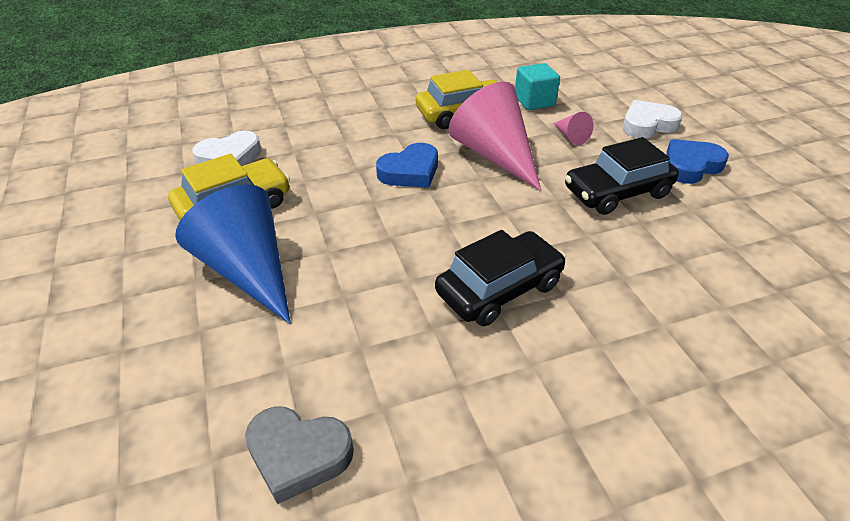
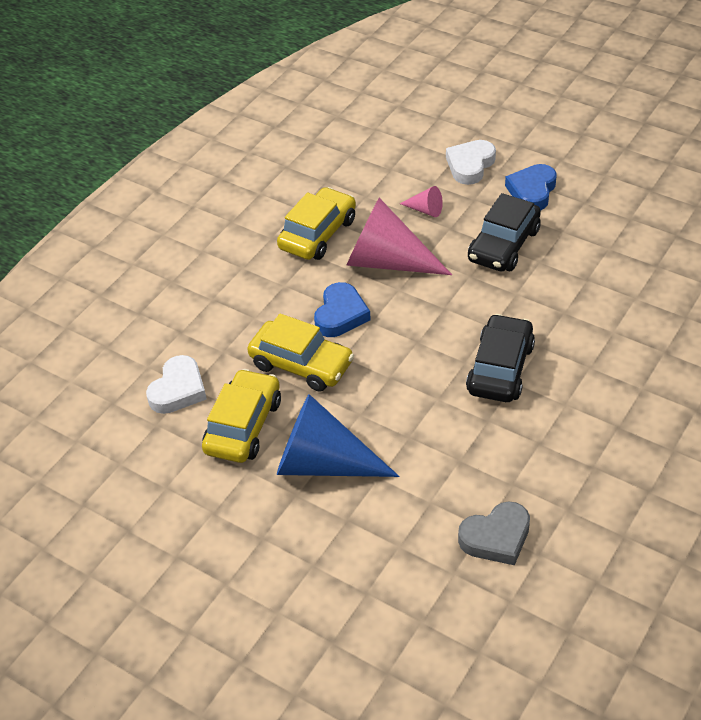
camera: 35 degrees left, 5 degrees up
turquoise cube [515,63,560,110] -> none
none -> yellow car [247,314,354,392]

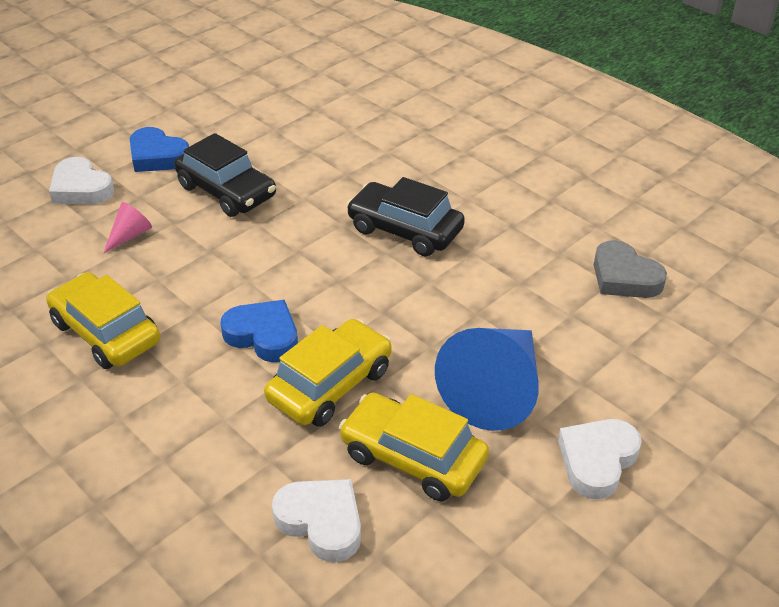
camera: 80 degrees left, 5 degrees down
pink cone [346,198,452,275] -> none
grey heart [458,501,530,565] -> grey heart turned 150 degrees clockwise [594,240,667,298]
none -> white heart [558,419,642,499]

